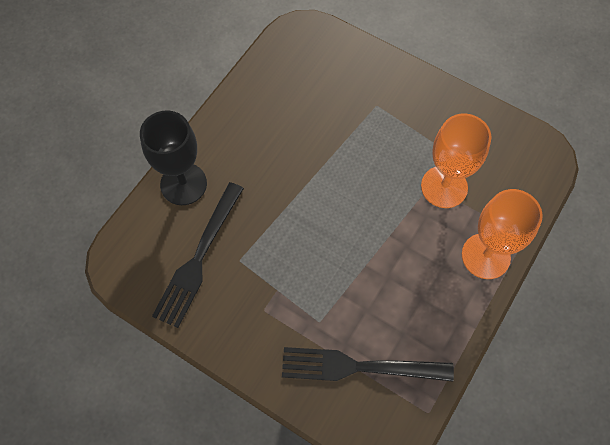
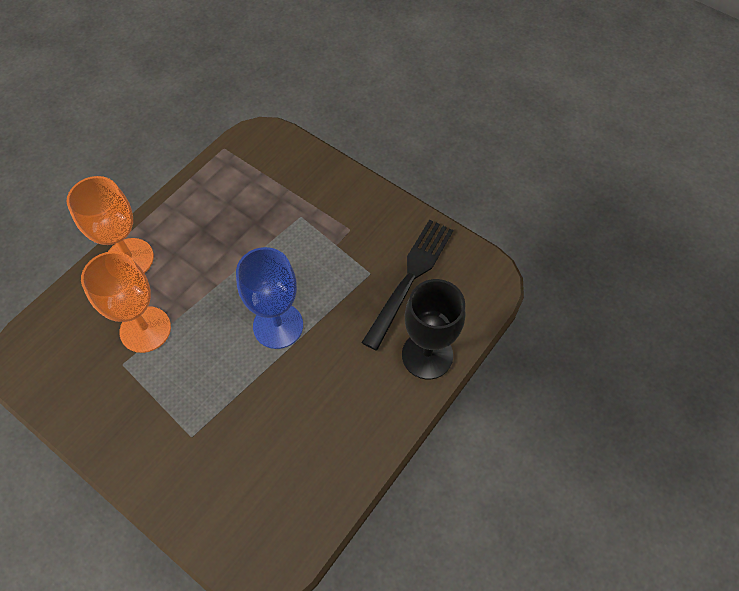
camera: 175 degrees left, 5 degrees down
black fork [282,347,454,382] -> none
none -> blue goblet [236,247,303,349]

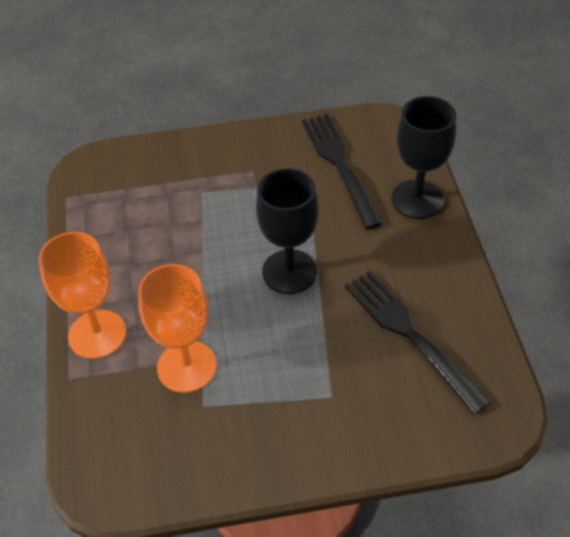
camera: 45 degrees left, 10 degrees down
blue goblet [236,247,303,349] -> black goblet [256,168,318,294]
none -> black fork [345,271,490,414]

